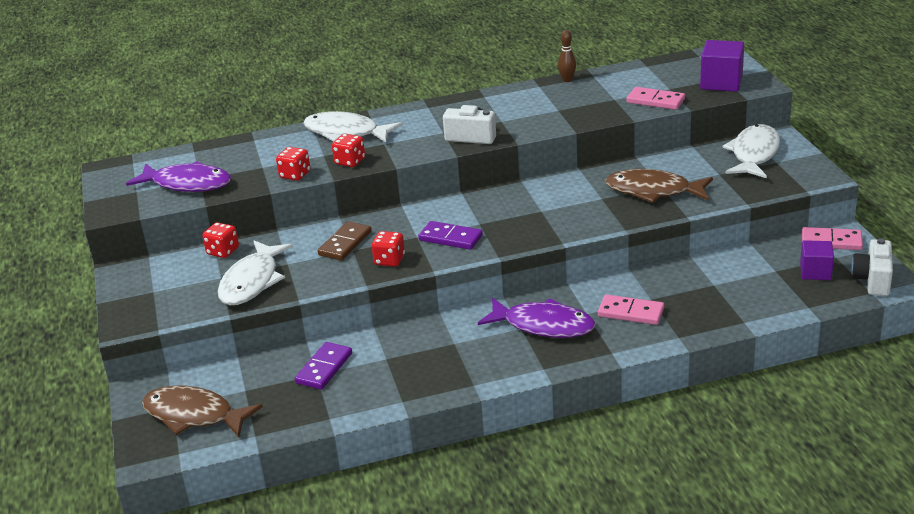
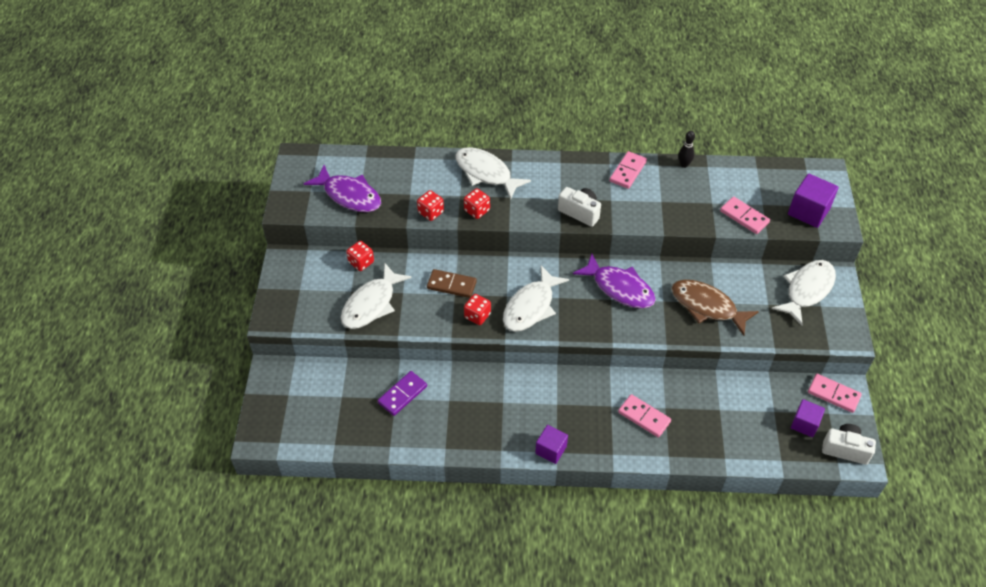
camera: 15 degrees right, 20 degrees up
brown fish [142,386,263,437] -> none
brown domino [318,221,372,261] -> brown domino turned 60 degrees clockwise [427,269,477,298]
purple domino [418,221,483,250] -> white fish [503,265,569,332]
purple fish [478,298,595,338] -> purple fish moved to [573,253,656,309]
brown bowling pin [558,30,576,82] -> black bowling pin [678,131,695,168]
white camera [851,238,893,296] -> white camera turned 75 degrees clockwise [822,424,876,465]
none -> purple cube [535,425,568,464]
none -> pink domino [610,151,647,189]

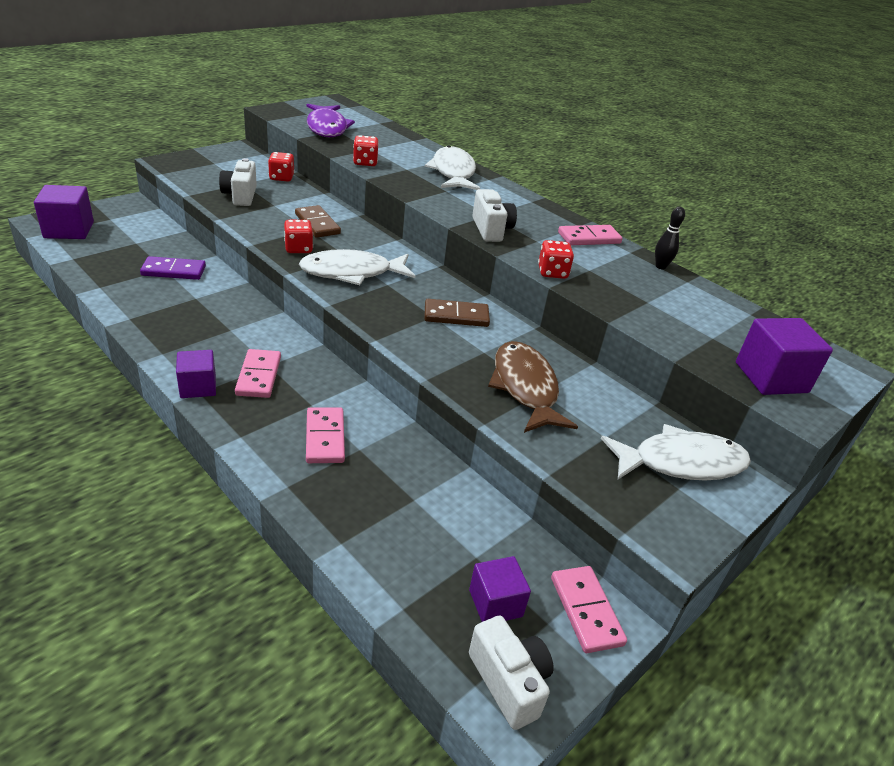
camera: 40 degrees right, 15 degrees down
white fish [341,263,411,329] -> white camera [219,158,257,206]
red dice [464,188,490,219] -> red dice moved to [538,240,574,279]
purple fish [573,253,656,309] -> brown domino [424,299,490,327]
pink domino [720,197,770,234] -> pink domino moved to [235,349,281,398]
none -> purple cube [34,185,94,239]

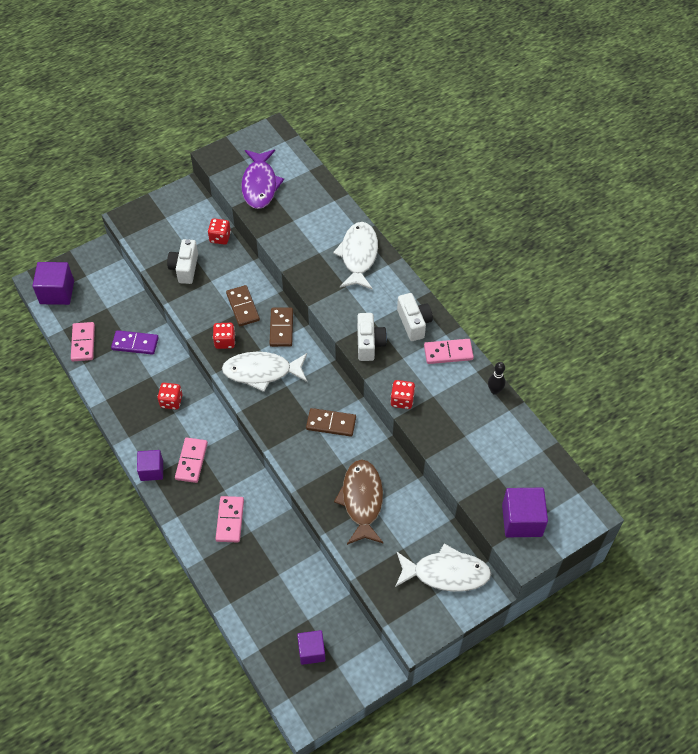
camera: 15 degrees right, 20 degrees up
red dice [353,135,379,166] -> red dice moved to [157,383,182,410]
white camera [469,616,554,730] -> white camera moved to [397,293,433,341]
pink domino [551,566,627,653] -> pink domino moved to [71,322,95,361]
none -> brown domino [269,308,293,347]

